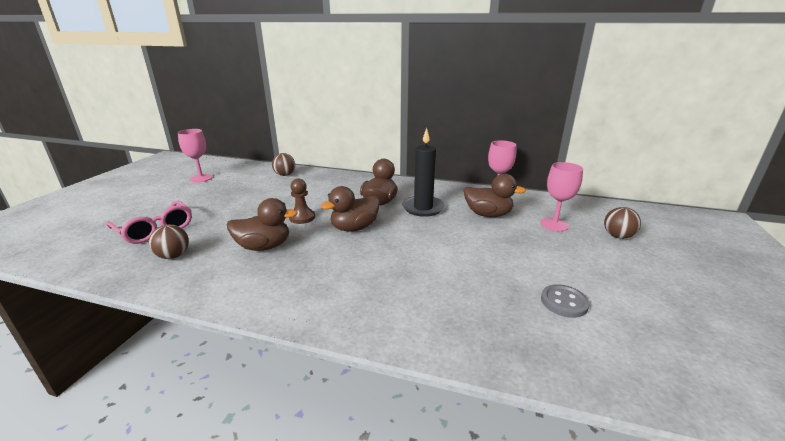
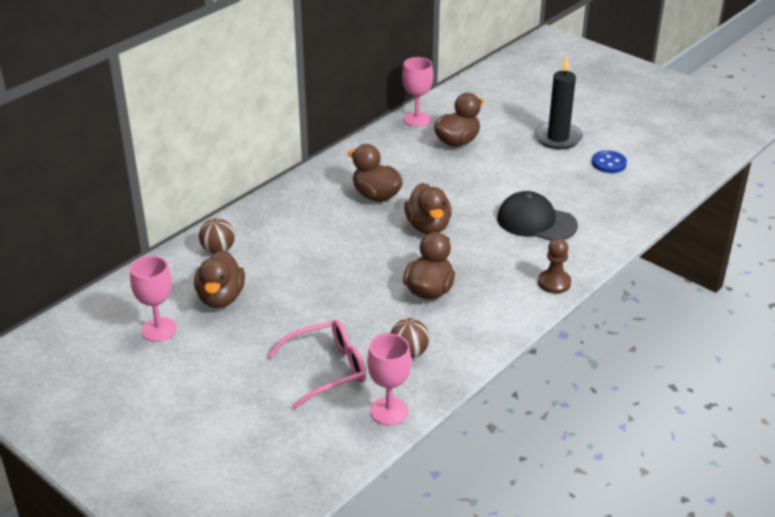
camera: 65 degrees left, 10 degrees up
brown pawn [289,178,315,224] -> brown pawn moved to [538,238,571,294]
black candle [402,128,445,217] -> black candle moved to [534,56,583,149]
pink goblet [540,162,583,232] -> pink goblet moved to [367,334,411,425]
grey button [541,284,590,318] -> blue button [592,150,627,173]
brown ball [604,207,641,239] -> none
none -> brown duck [194,250,245,308]
none -> black cap [497,191,578,241]

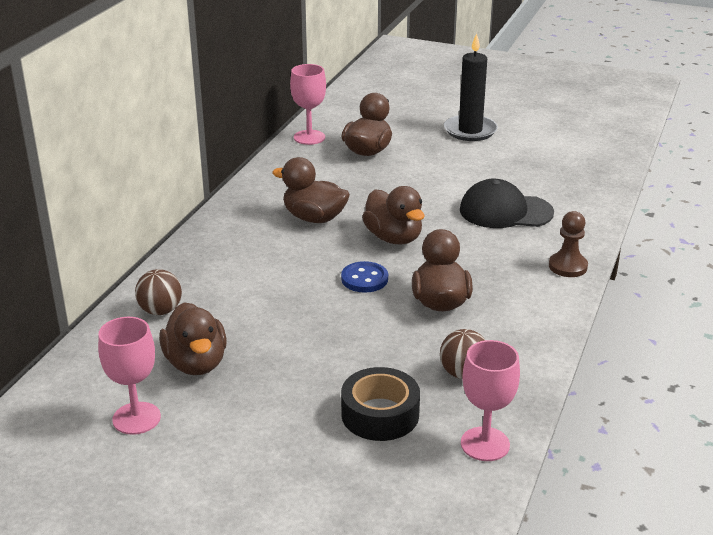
camera: 20 degrees left, 5 degrees down
pink glasses [267,320,366,409] -> black tape [341,367,420,441]
blue button [592,150,627,173] -> blue button moved to [341,261,388,293]

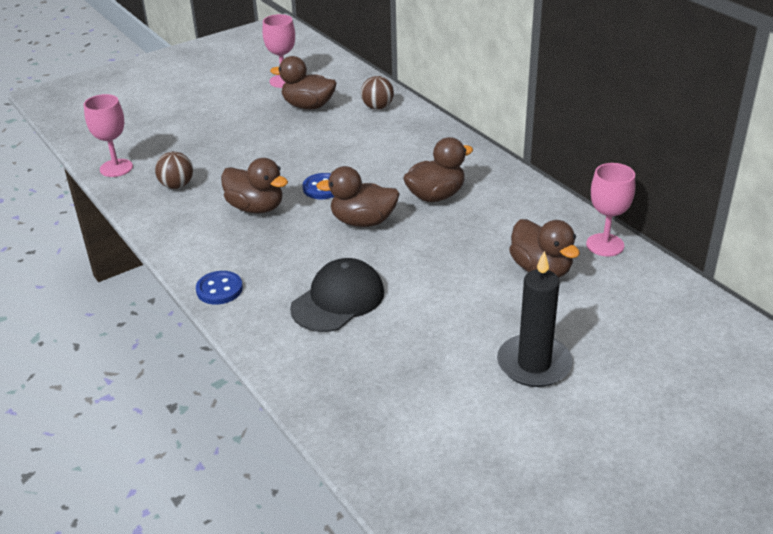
camera: 125 degrees right, 5 degrees up
black tape [341,367,420,441] -> none
brown pawn [549,211,588,277] -> blue button [196,271,243,305]

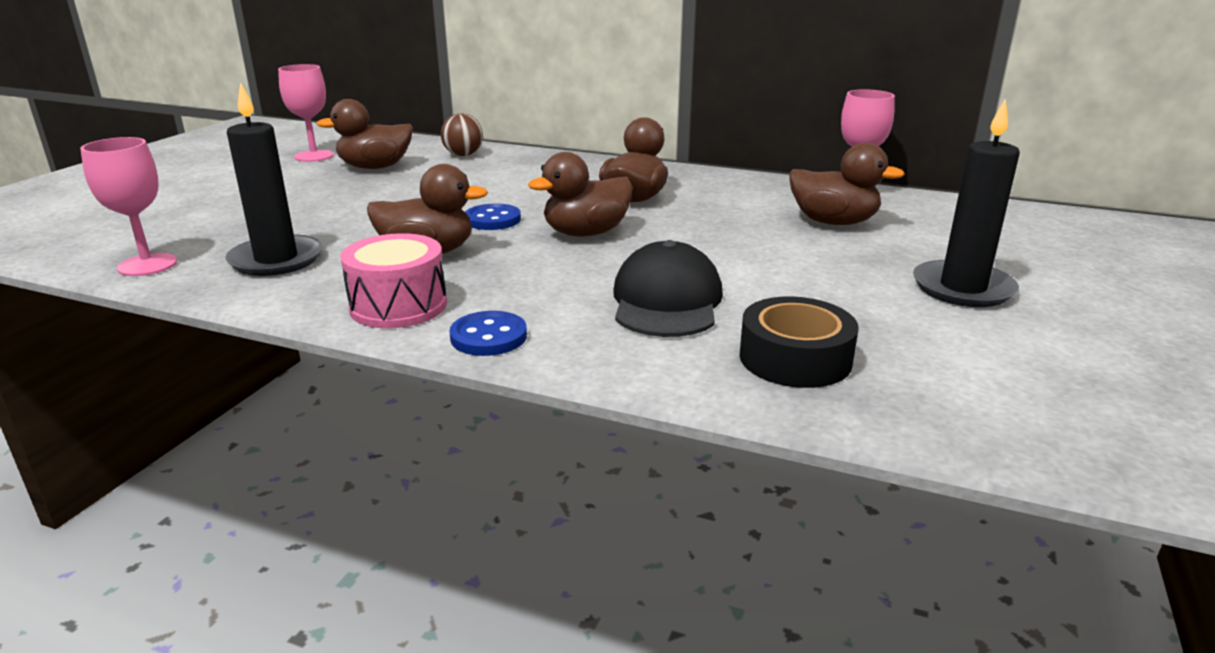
camera: 35 degrees left, 10 degrees down
brown ball [155,151,193,189] -> black candle [226,82,323,276]
none -> pink drum [340,233,447,328]
none -> black tape [740,297,859,388]

